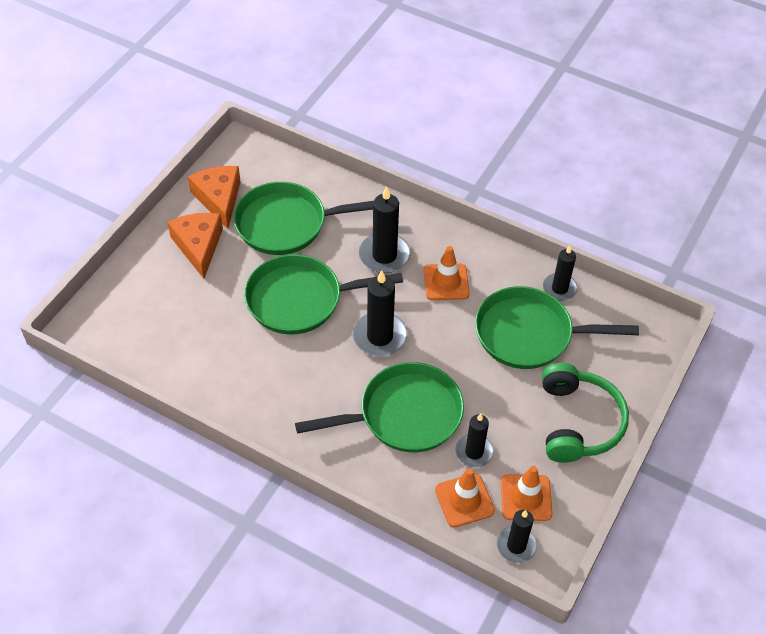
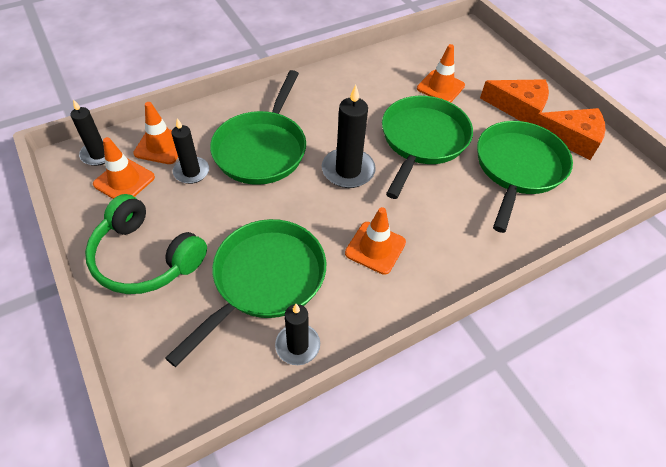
camera: 120 degrees right, 0 degrees up
black candle [359,186,411,273] -> none
none -> orange traffic cone [417,44,465,102]

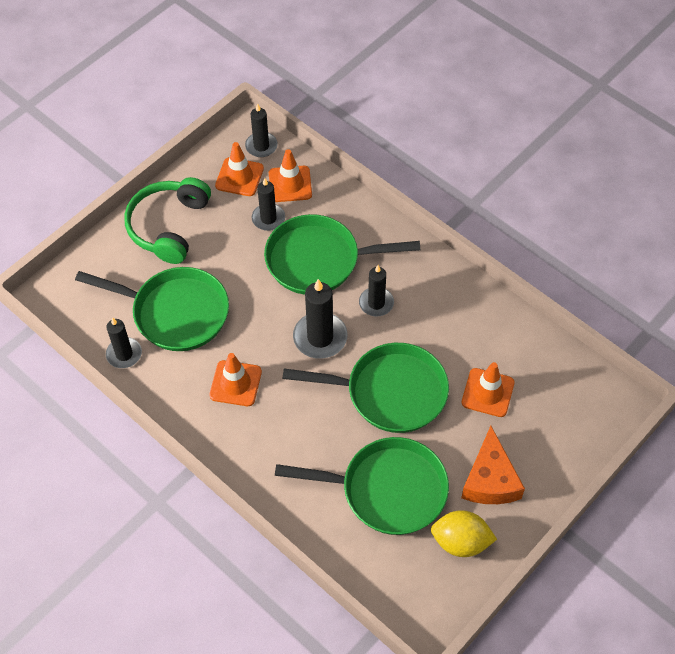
camera: 75 degrees right, 5 degrees up
orange cheese [533,108,605,160] -> yellow lemon [431,510,497,557]
none -> black candle [359,265,394,317]

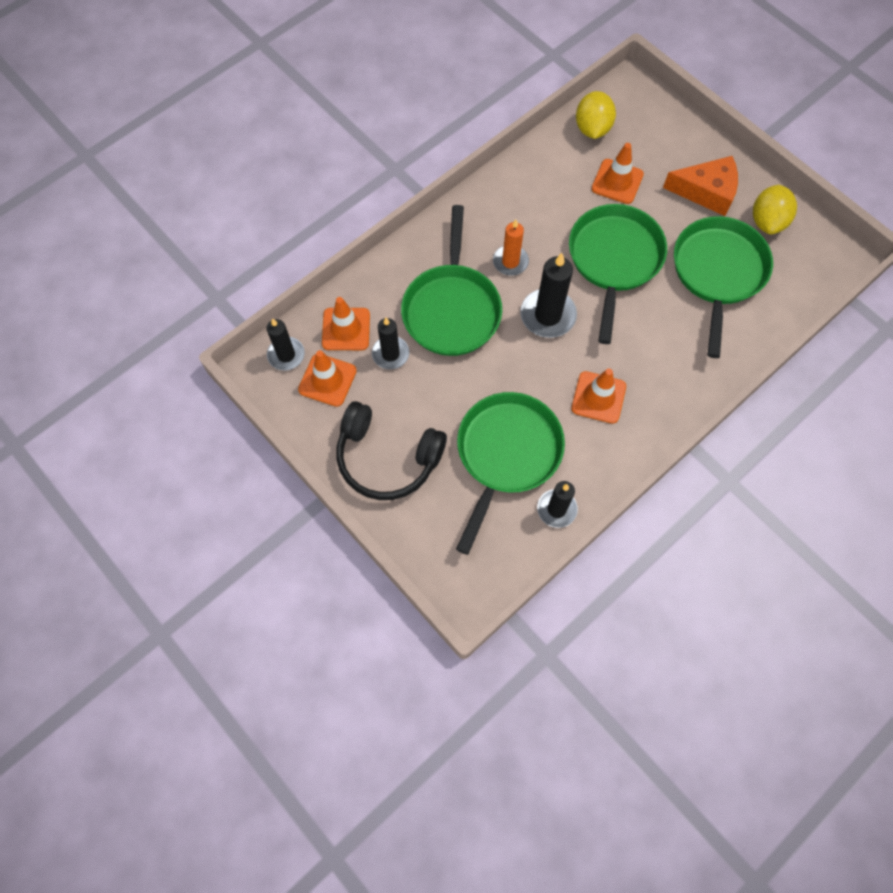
camera: 85 degrees left, 10 degrees up
green headphones [124,177,211,264] -> black headphones [336,401,447,500]
black candle [359,265,394,317] -> orange candle [493,220,529,276]
none -> yellow lemon [576,91,616,139]

